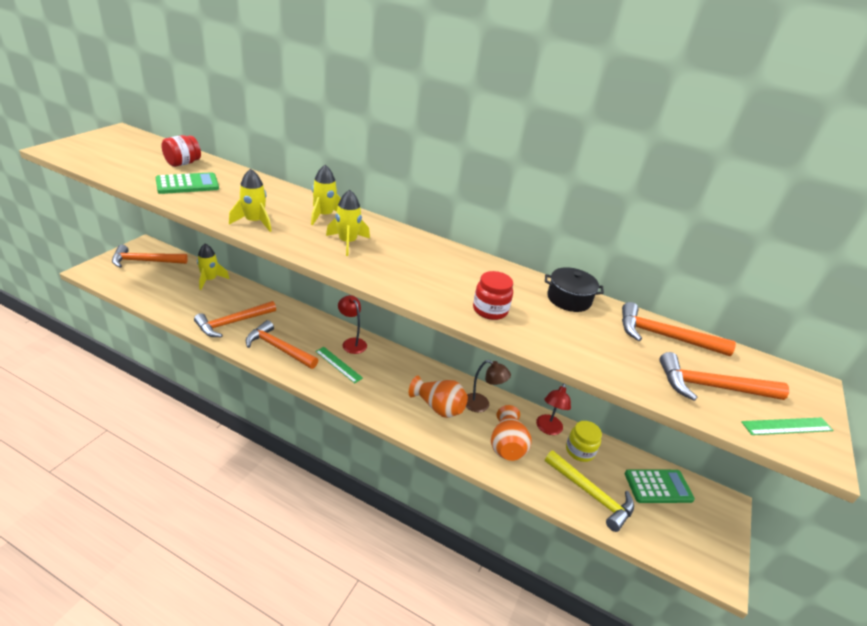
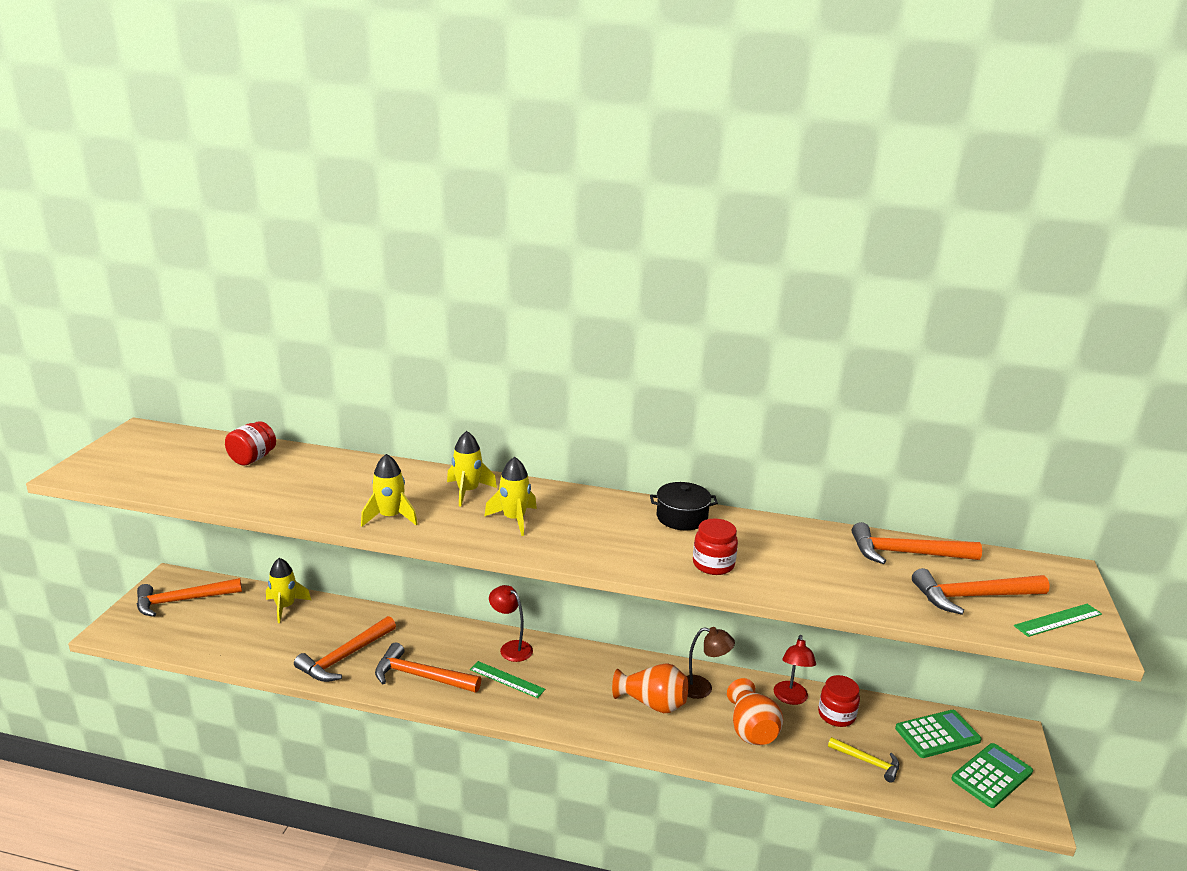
camera: 10 degrees left, 10 degrees down
green calculator [155,172,219,194] -> green calculator moved to [951,743,1033,808]
black pot [545,267,604,312] -> black pot moved to [650,482,718,530]
yellow hammer [545,450,634,532] -> yellow hammer [828,737,899,783], size x0.60
yellow jar [566,421,602,462] -> red jar [818,675,860,727]

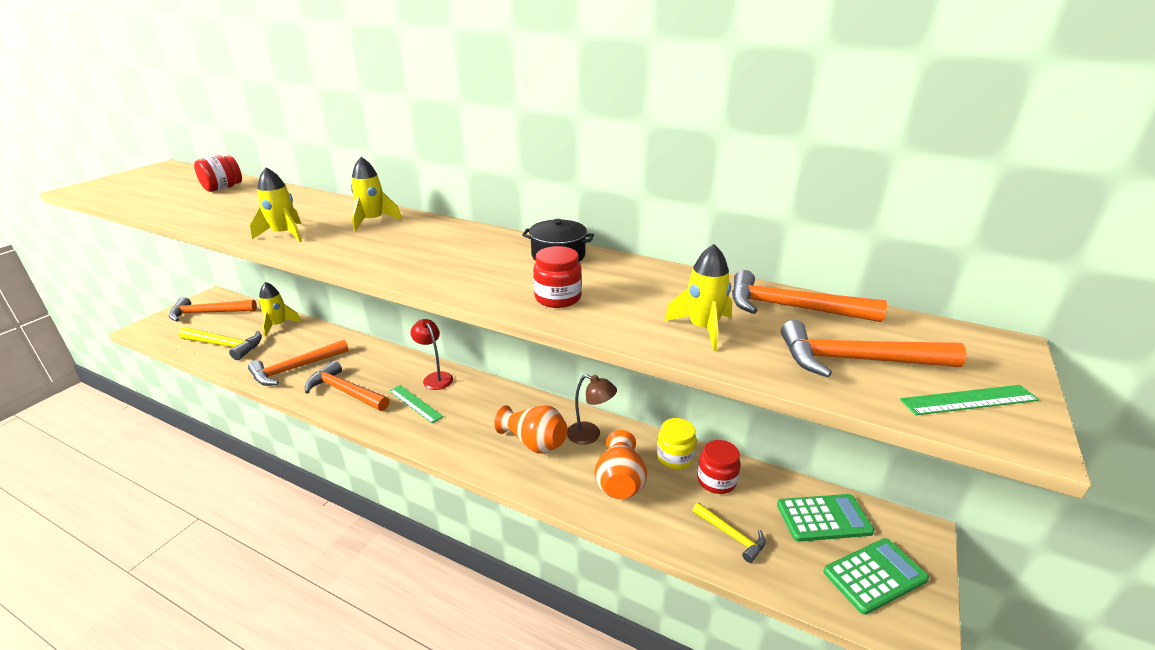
camera: 15 degrees right, 5 degrees up
yellow rocket [484,457,537,536] -> yellow rocket moved to [665,244,732,351]
red lamp [774,635,816,705] -> yellow jar [657,418,697,469]
none -> yellow hammer [179,327,262,360]

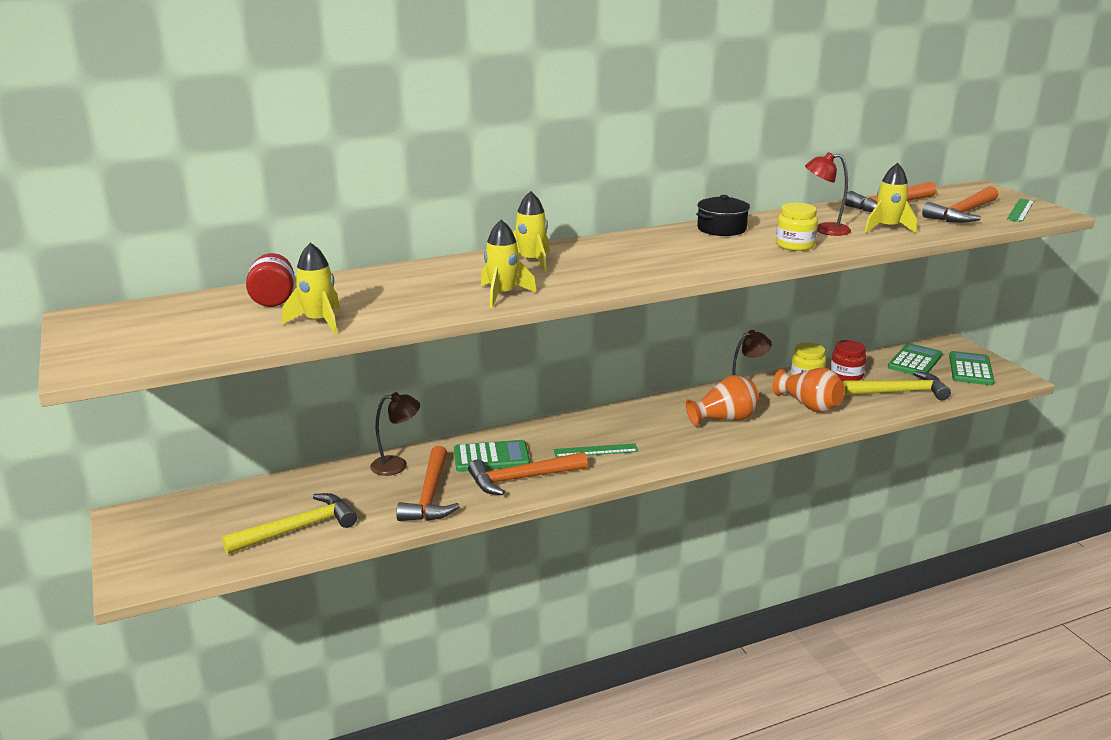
camera: 50 degrees left, 5 degrees down
orange hammer [169,297,257,321] -> none
yellow rocket [259,282,302,337] -> yellow rocket moved to [282,243,340,334]
red lamp [410,319,453,390] -> red lamp moved to [805,152,851,236]
red jar [533,246,582,308] -> yellow jar [776,203,818,251]
yellow hammer [693,503,766,563] -> yellow hammer [843,371,951,400], size x1.67
none -> brown lamp [370,392,420,476]
none -> green calculator [454,440,530,472]

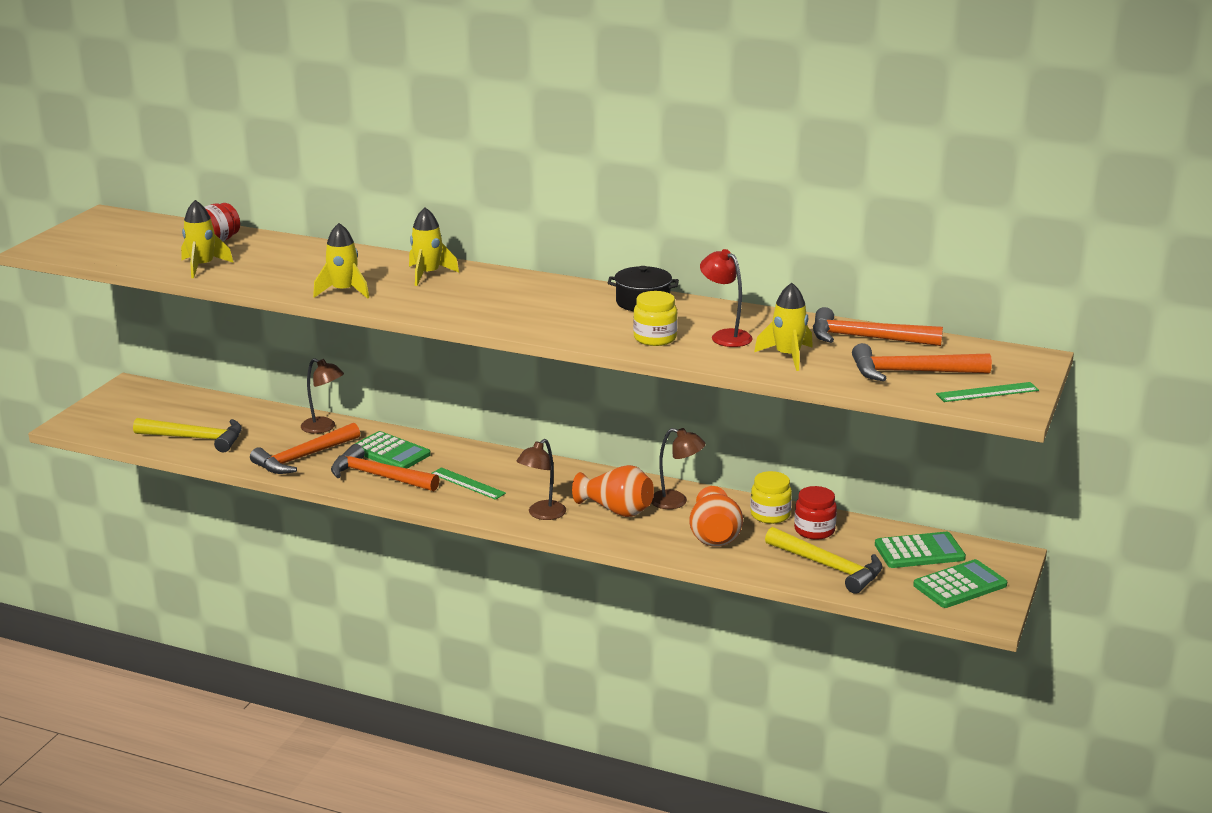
camera: 45 degrees right, 0 degrees up
none -> brown lamp [517,439,566,520]

